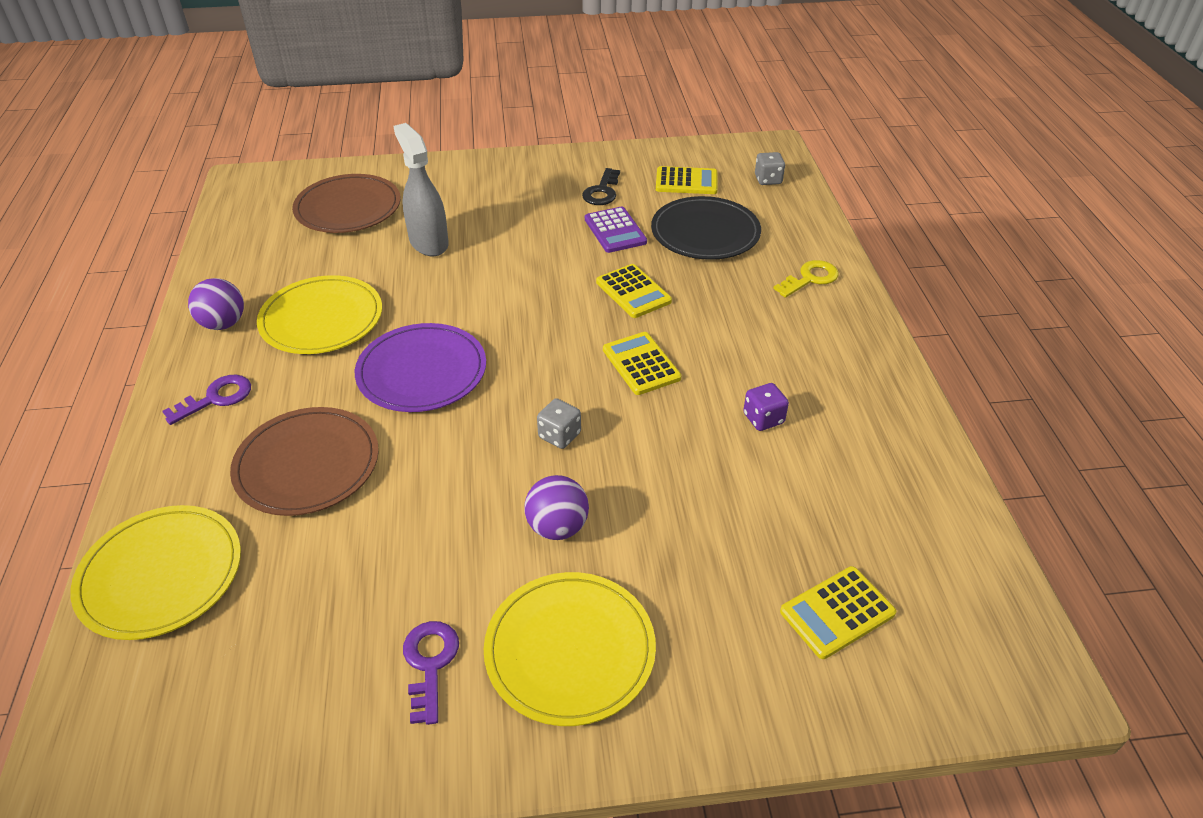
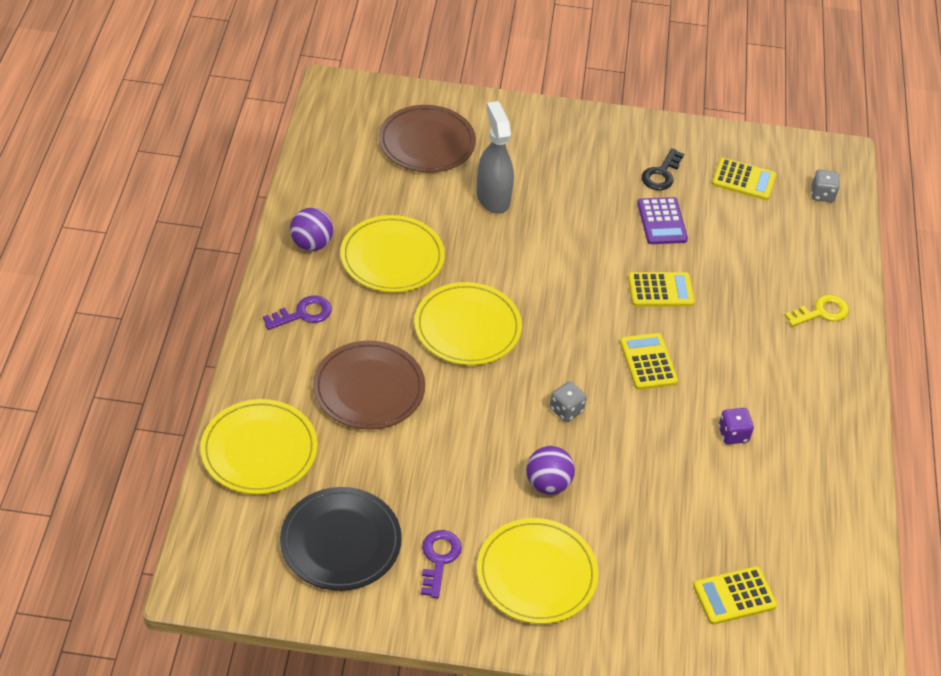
camera: 10 degrees right, 5 degrees up
purple plate [355,323,486,412] -> yellow plate [414,282,522,365]
yellow calculator [596,264,672,318] -> yellow calculator turned 75 degrees counterclockwise [628,272,695,306]
black plate [651,196,761,260] -> black plate moved to [280,487,402,591]

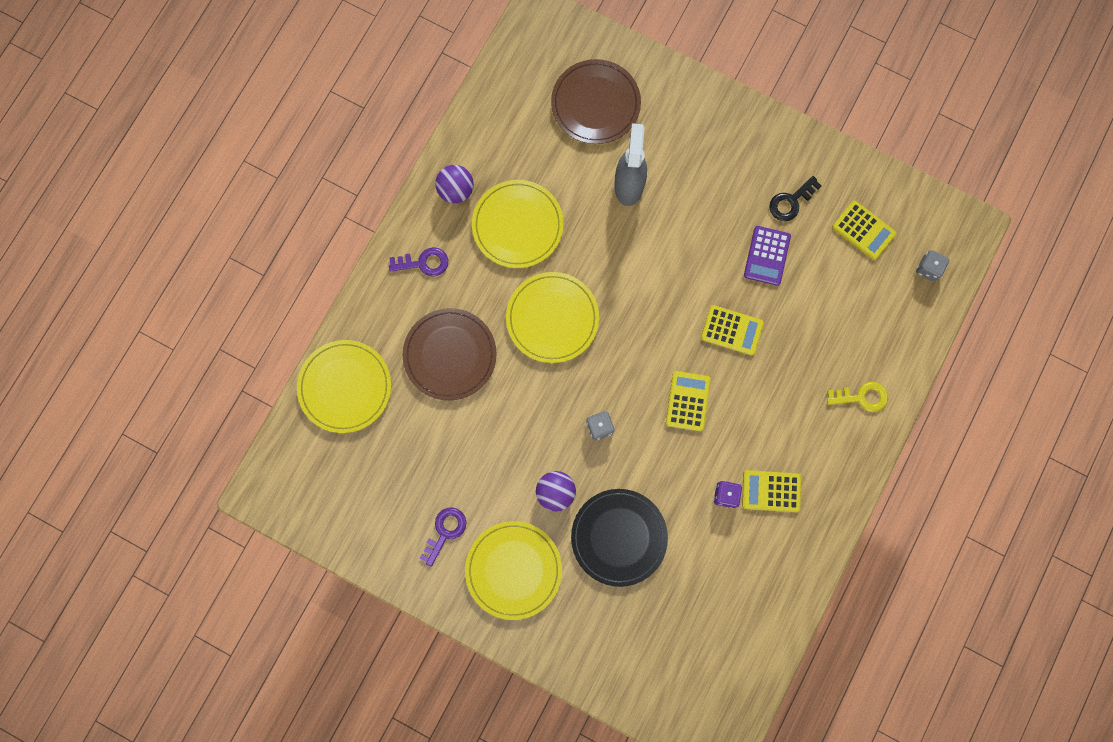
camera: 25 degrees right, 30 degrees up
black plate [280,487,402,591] -> black plate moved to [571,489,668,587]
yellow calculator [693,566,777,625] -> yellow calculator moved to [742,470,801,512]

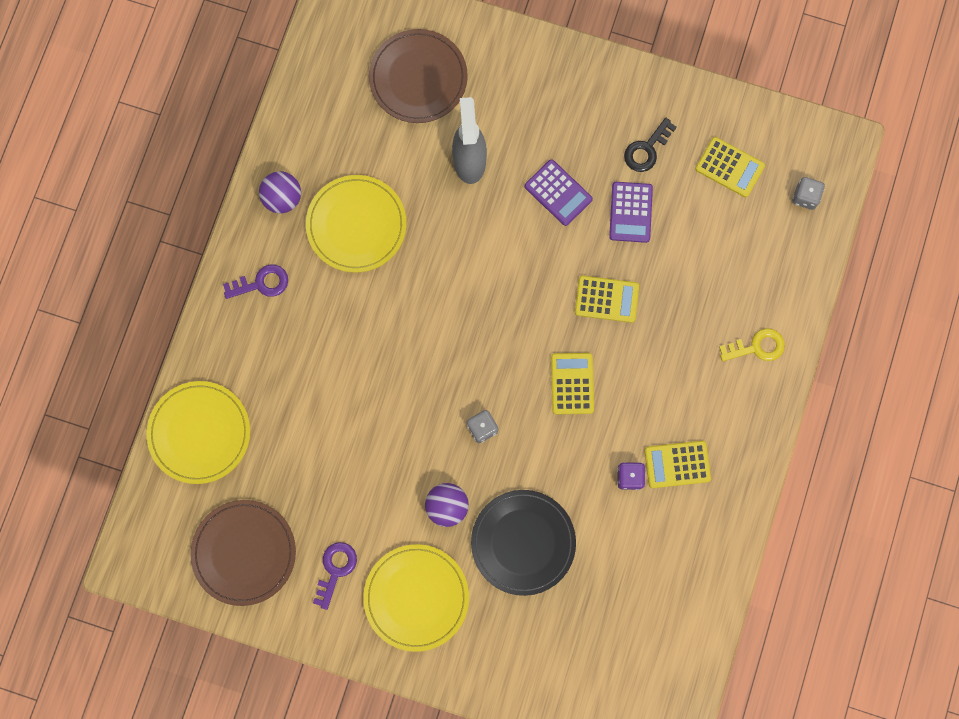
camera: 10 degrees left, 0 degrees up
brown plate [403,308,496,401] -> brown plate moved to [190,500,296,606]
yellow plate [506,272,599,363] -> none
none -> purple calculator [524,159,593,226]

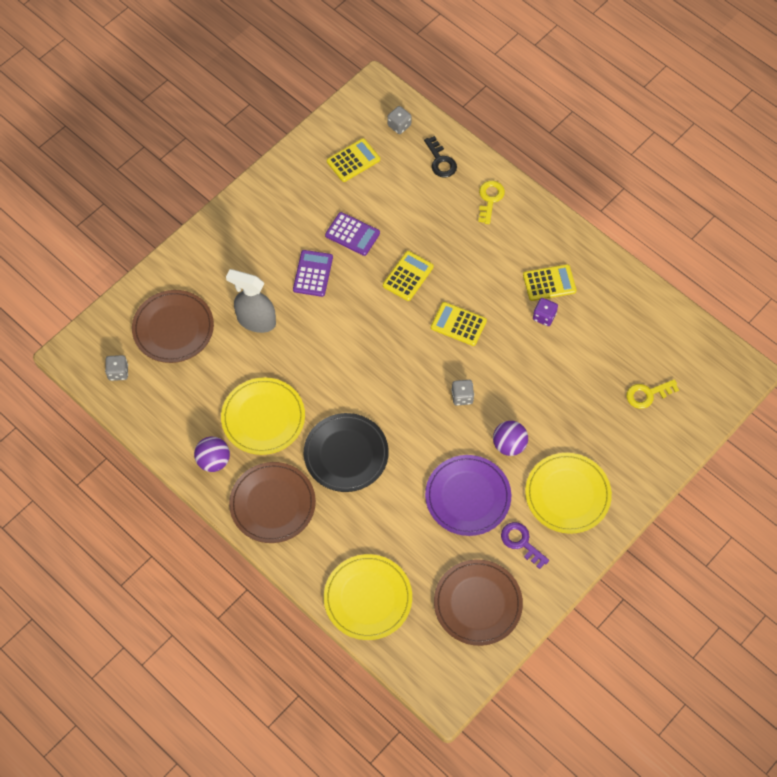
camera: 65 degrees left, 15 degrees down
purple key [223,264,288,299] -> brown plate [229,462,316,543]
black plate [471,490,576,596] -> black plate moved to [304,413,389,492]
purple calculator [524,159,593,226] -> purple calculator turned 60 degrees counterclockwise [293,250,333,297]
black key [624,118,677,172] -> black key moved to [424,136,457,177]
yellow calculator [644,441,711,488] -> yellow calculator turned 120 degrees counterclockwise [523,264,576,301]
none -> grey dice [105,355,128,381]
none -> purple plate [425,455,511,536]
none -> yellow key [626,379,679,409]

